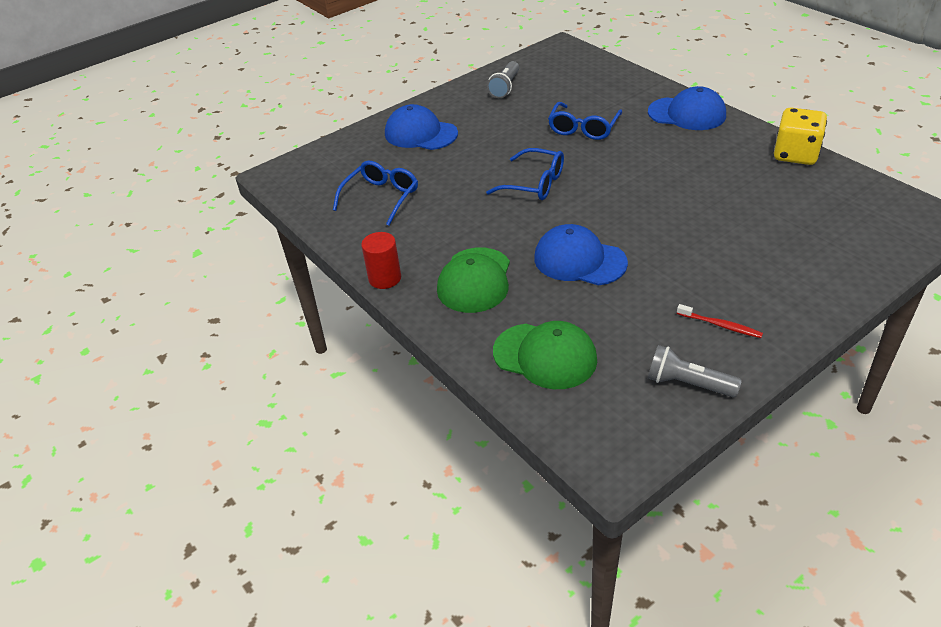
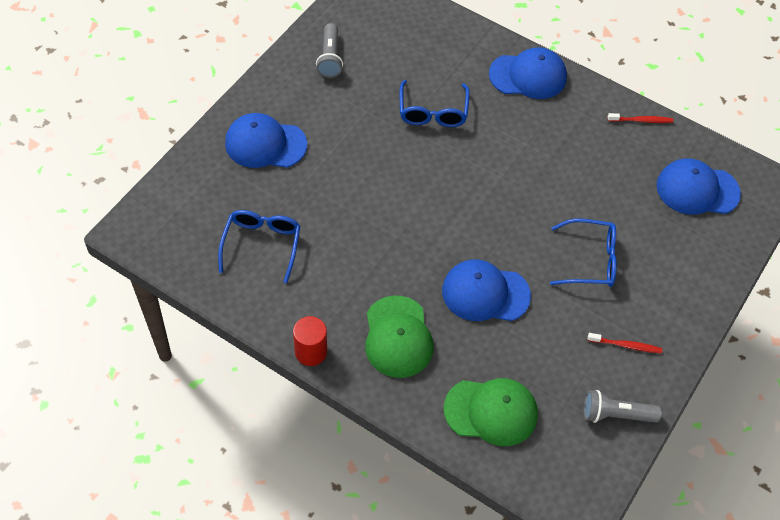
camera: 25 degrees left, 15 degrees up
blue glasses [486,148,564,200] -> blue glasses moved to [550,219,617,287]
yellow dice [774,108,827,165] -> red toothbrush [608,113,673,123]
none -> blue cap [656,158,741,215]

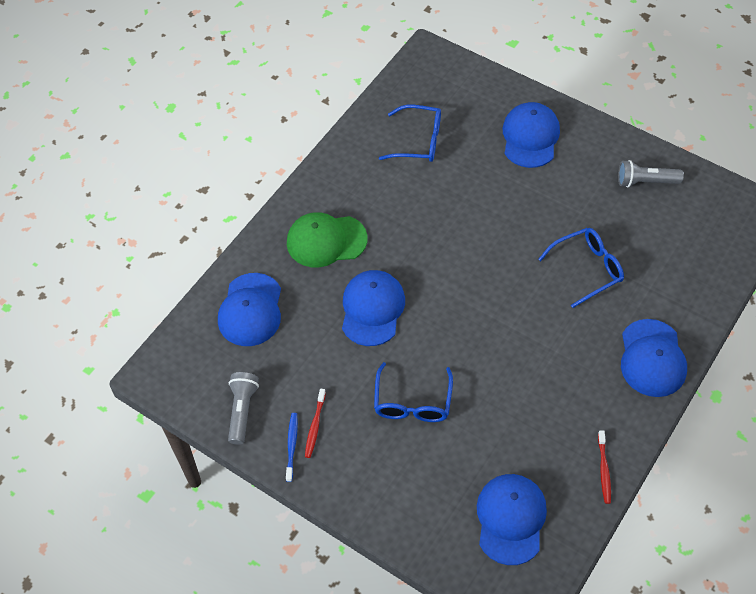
camera: 95 degrees right, 0 degrees up
red cylinder [293,316,327,366] -> none
blue glasses [400,80,470,127] -> blue glasses turned 150 degrees clockwise [538,228,624,308]
green cap [444,378,538,446] -> blue cap [218,273,281,346]
none -> blue toothbrush [286,413,298,482]

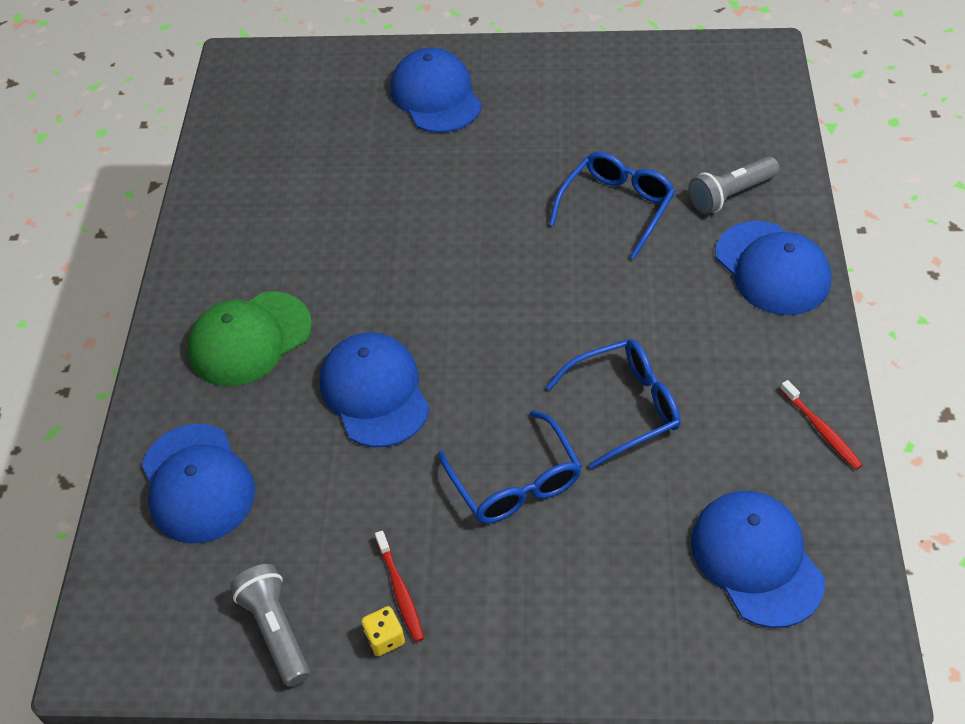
camera: 30 degrees left, 5 degrees down
blue toothbrush [286,413,298,482] -> yellow dice [361,606,405,656]
blue glasses [379,105,441,162] -> blue glasses moved to [546,339,680,469]
grey flashlight [618,160,684,188] -> grey flashlight moved to [688,156,779,215]

